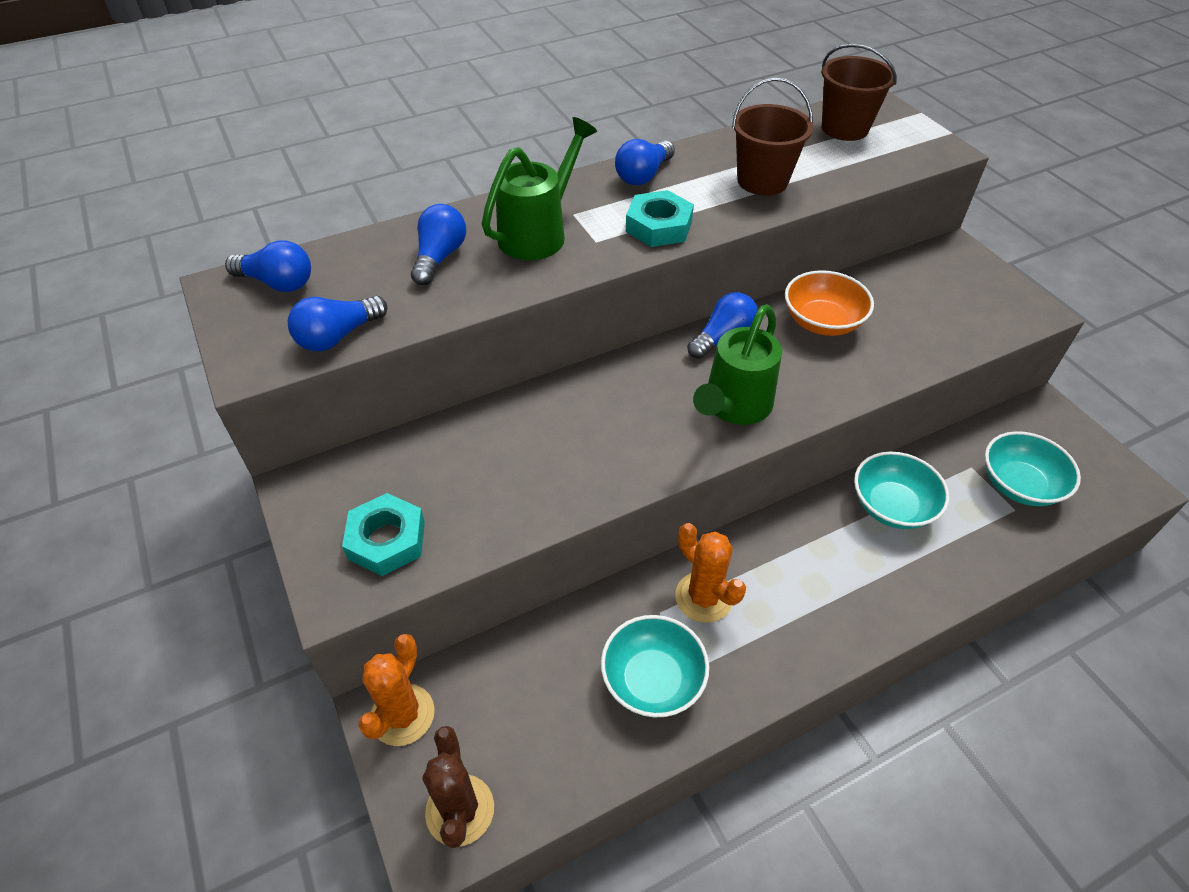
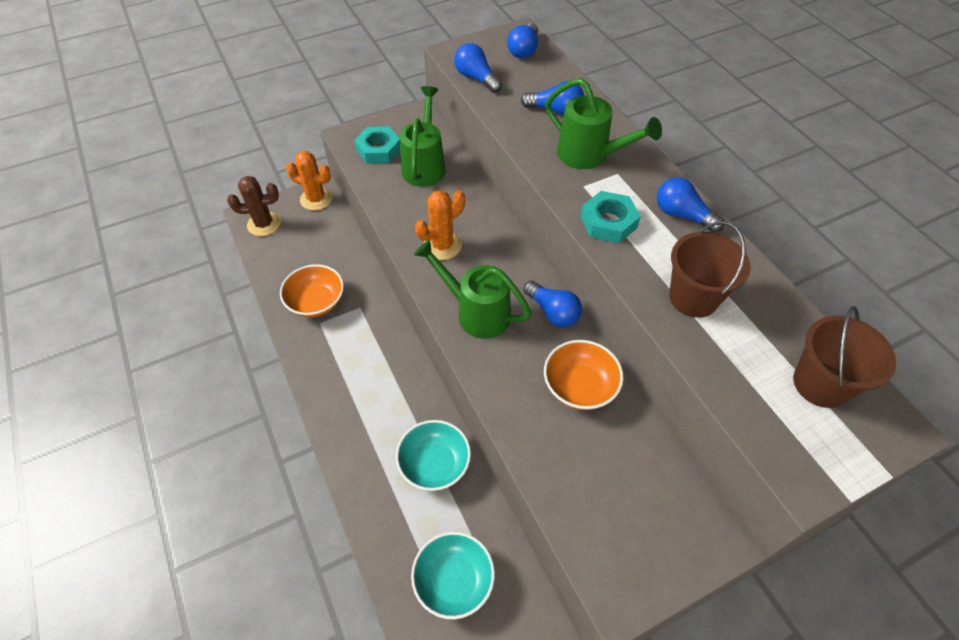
camera: 90 degrees right, 5 degrees up
turquoise bowl [601,615,709,718] -> orange bowl [280,264,344,317]
orange cactus [675,523,746,623] -> orange cactus moved to [415,190,465,260]
none -> green watering can [400,86,445,187]

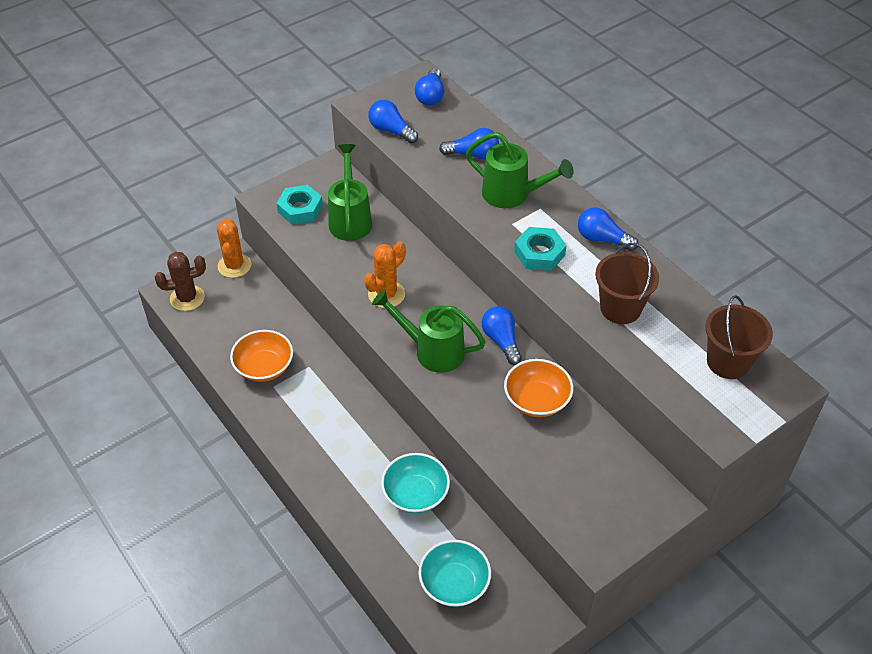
camera: 10 degrees left, 5 degrees down
orange cactus [286,151,332,210] -> orange cactus turned 75 degrees clockwise [217,219,251,278]
blue light bulb [524,281,582,327] -> blue light bulb turned 150 degrees counterclockwise [482,306,522,365]

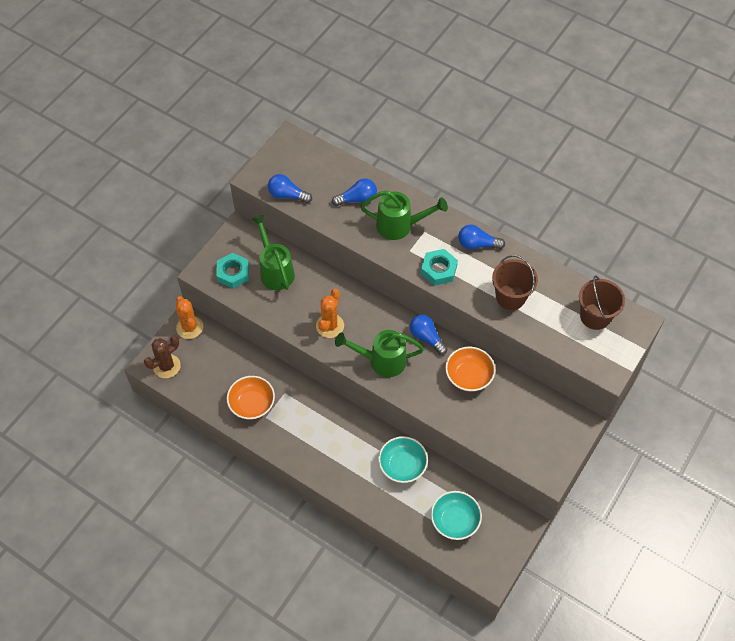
camera: 20 degrees left, 10 degrees up
blue light bulb [415,68,444,106] -> none

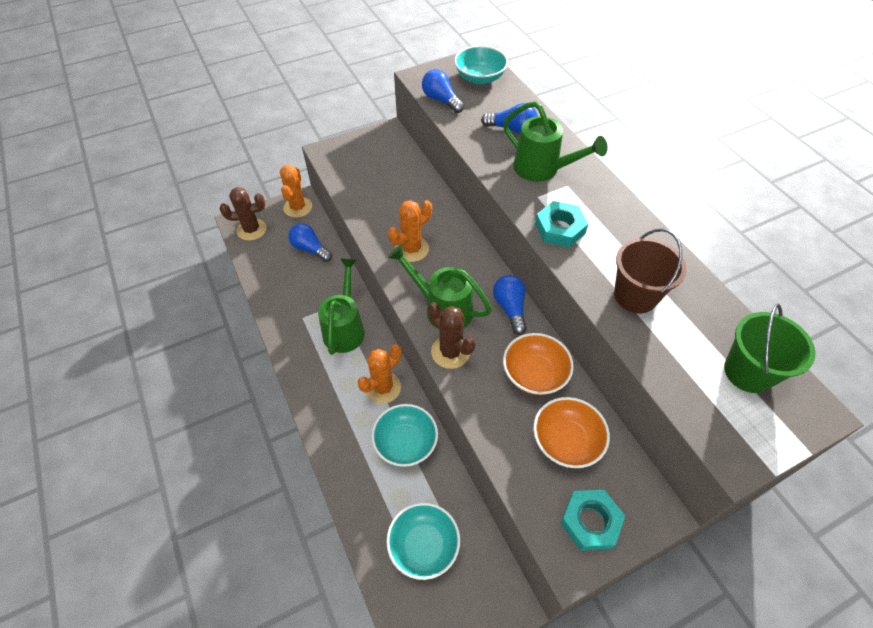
camera: 30 degrees right, 5 degrees down
turquoise nut [216,253,249,289] -> turquoise nut moved to [560,490,625,551]
orange bowl [227,376,275,419] -> orange bowl moved to [533,397,610,468]
green watering can [252,215,295,290] -> green watering can moved to [318,258,365,355]
blue light bulb [458,224,505,249] -> blue light bulb moved to [288,223,332,262]
brown bucket [579,276,625,330] -> green bucket [724,304,816,393]
none -> orange cactus [358,344,401,404]
none -> brown cactus [428,302,476,369]
none -> turquoise bowl [454,46,508,84]

